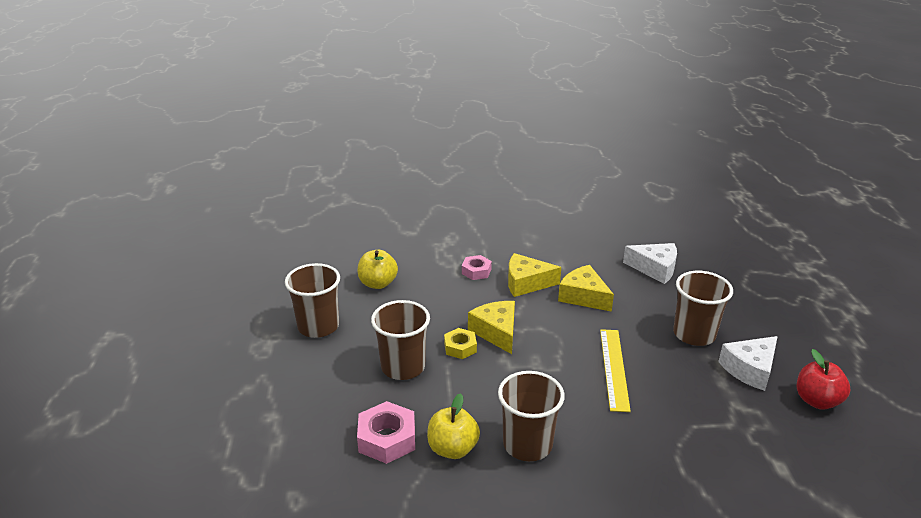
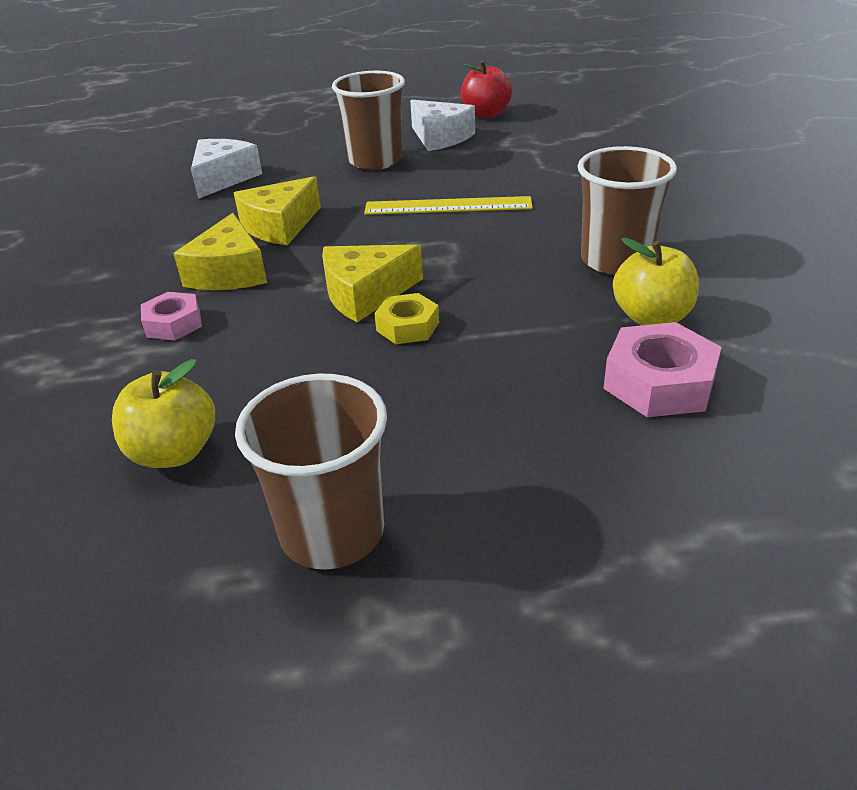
camera: 90 degrees left, 5 degrees up
brown cup [371,300,430,380] -> none

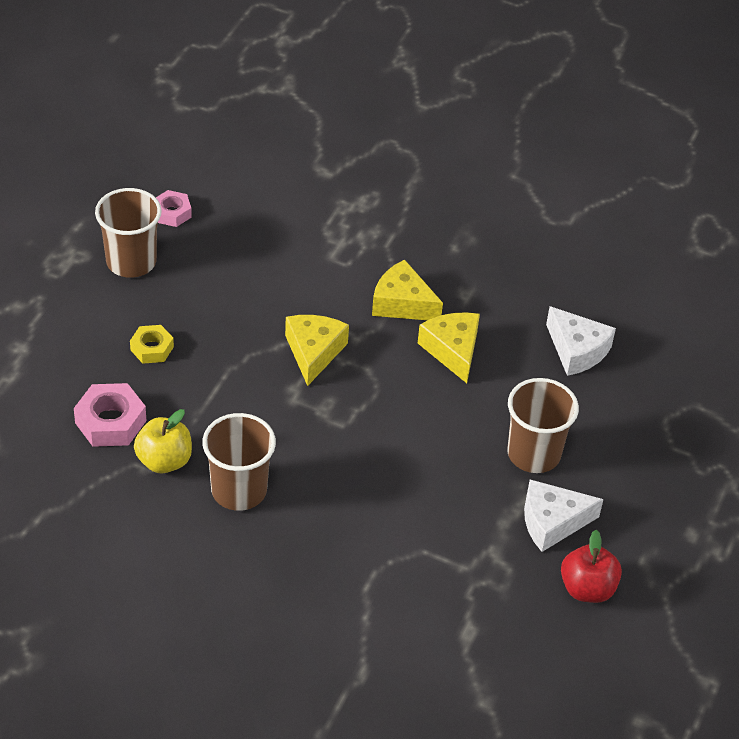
camera: 115 degrees right, 10 degrees up
yellow apple [112,359,215,468] -> none
pink nut [141,292,202,340] -> pink nut moved to [156,190,192,227]
yellow ruler [364,196,533,215] -> none
yellow nut [374,293,439,344] -> yellow nut moved to [130,325,174,364]

